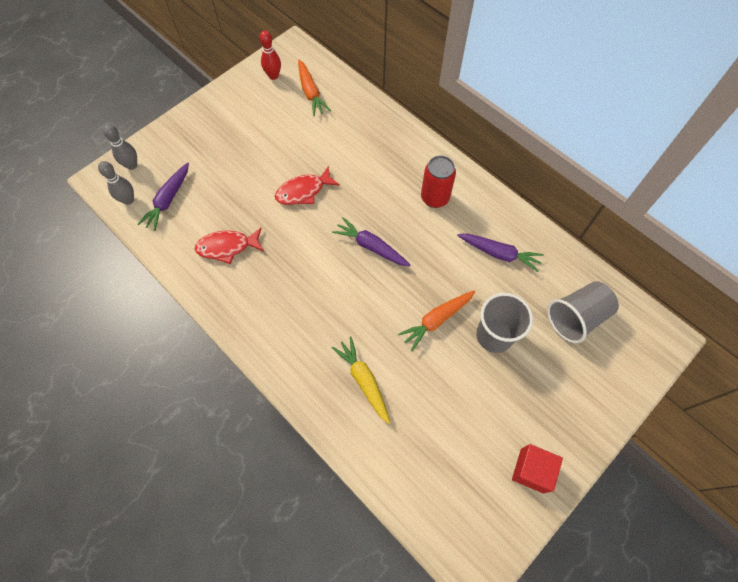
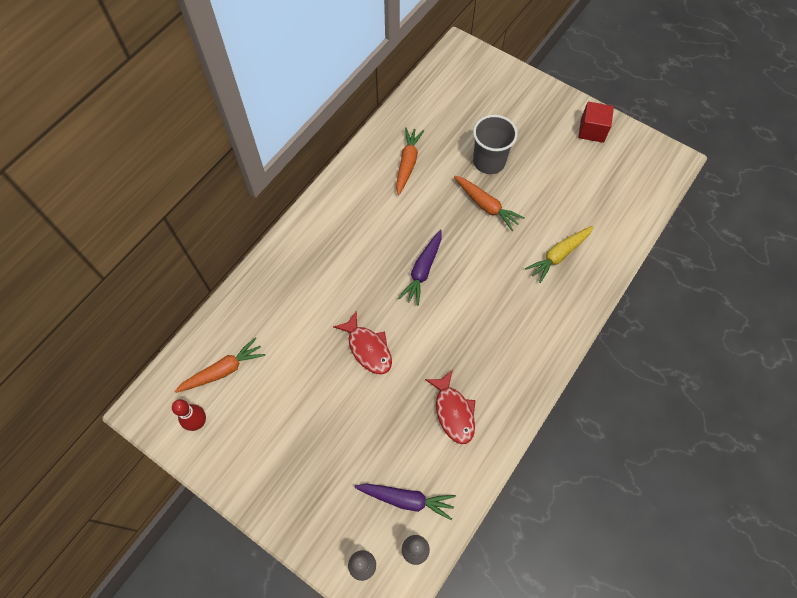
camera: 100 degrees left, 0 degrees up
red can [421,156,456,208] -> none
purple carrot [457,234,544,272] -> orange carrot [396,127,424,195]
grey cup [547,281,619,344] -> none

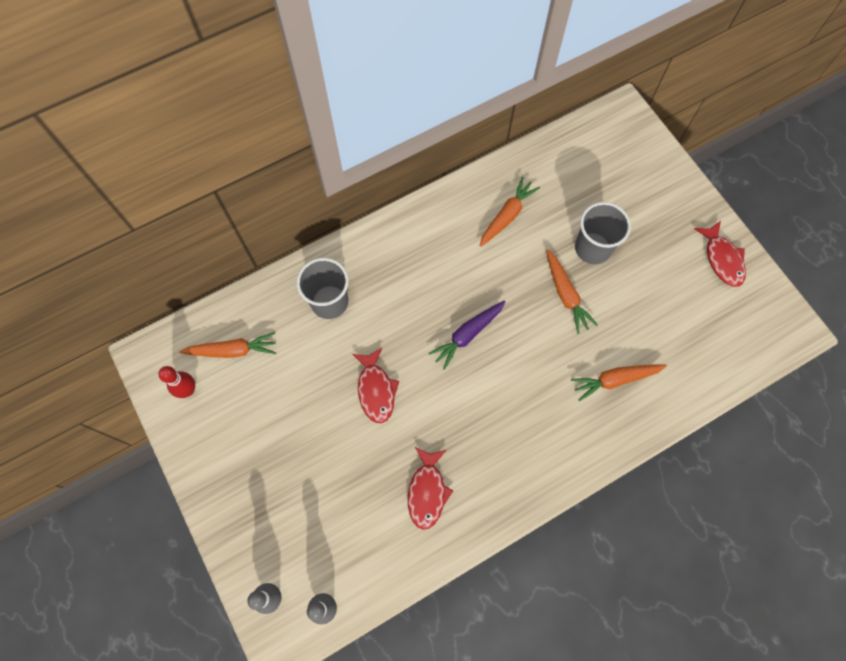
camera: 25 degrees right, 5 degrees up
purple carrot [354,484,456,520] -> none
yellow carrot [525,226,593,283] -> orange carrot [571,364,667,401]
red cube [578,102,614,143] -> red fish [694,221,746,287]
none -> grey cup [297,258,349,319]

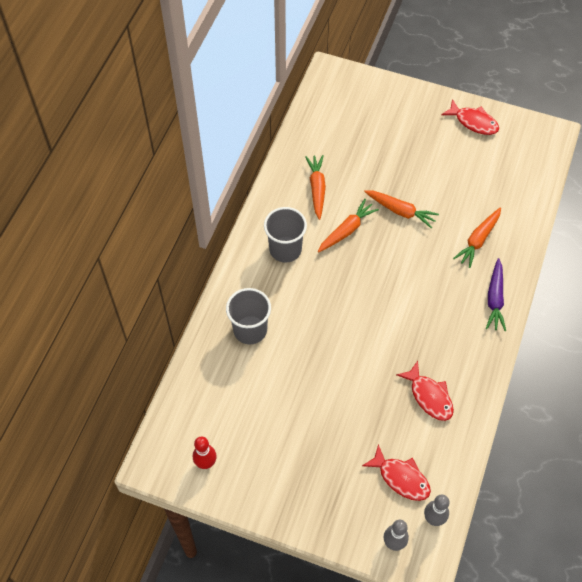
camera: 40 degrees left, 10 degrees down
orange carrot [179,332,276,358] -> orange carrot moved to [318,199,379,252]
red fish [353,348,399,423] -> red fish moved to [362,444,431,501]
purple carrot [428,301,505,370] -> purple carrot moved to [486,258,506,331]
grey cup [575,202,631,264] -> grey cup moved to [264,207,307,263]

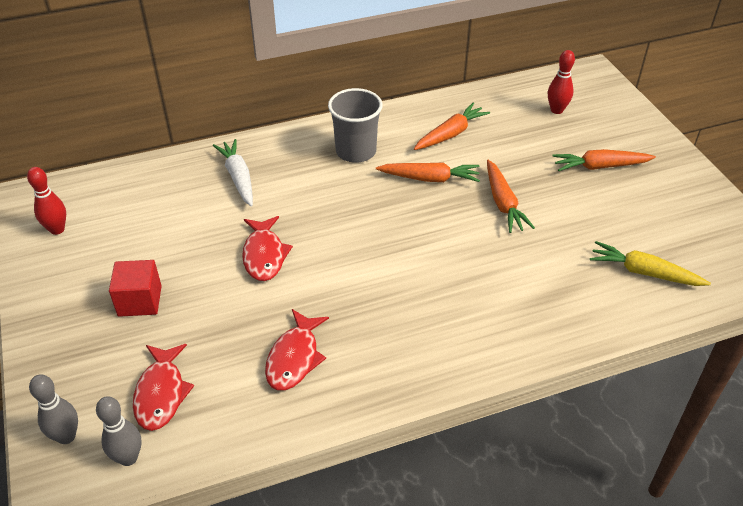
camera: 50 degrees right, 15 degrees down
grey cup [226,288,271,344] -> white carrot [213,139,253,207]
red fish [441,99,499,135] -> red fish moved to [242,216,293,281]
orange carrot [453,208,501,268] -> orange carrot moved to [552,149,656,171]
purple carrot [486,258,506,331] -> none
none -> red cube [109,260,162,317]
none -> red bowling pin [548,50,575,114]
none -> yellow carrot [590,241,711,286]

